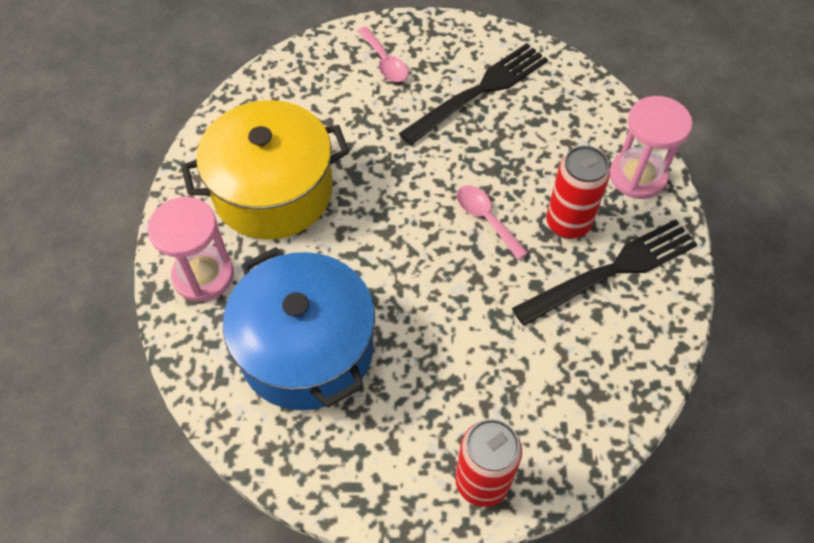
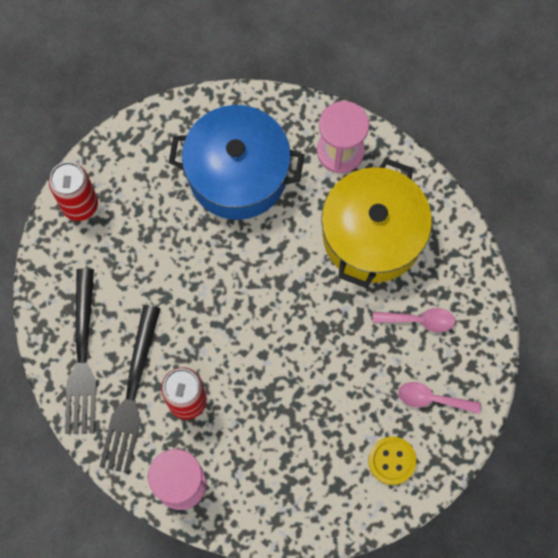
camera: 130 degrees right, 15 degrees up
black fork [399,43,548,145] -> black fork moved to [65,268,97,434]
pink spoon [457,185,528,260] -> pink spoon moved to [373,308,455,333]
none -> yellow button [368,436,417,485]

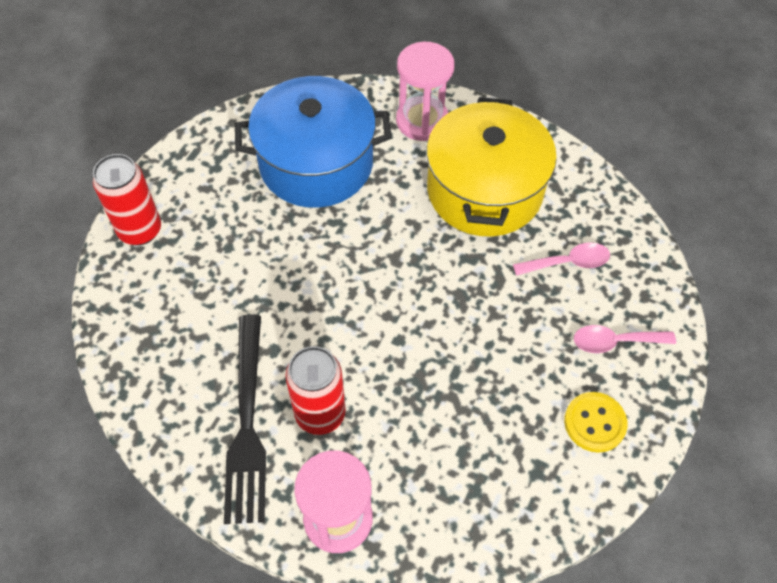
camera: 15 degrees left, 15 degrees down
black fork [65,268,97,434] -> none

